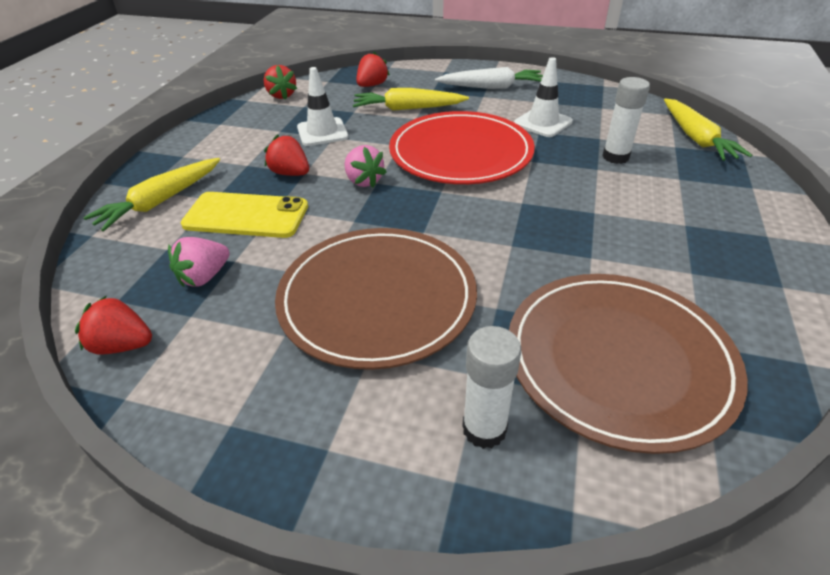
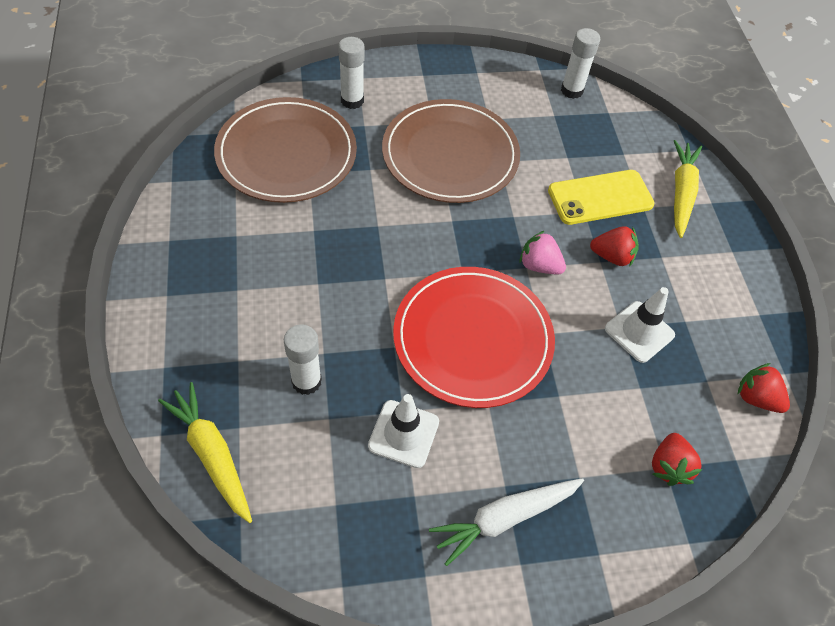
camera: 150 degrees right, 15 degrees up
red strawberry [75,295,152,355] -> white glue stick [561,28,600,99]
pink strawberry [168,237,230,287] -> none
yellow carrot [353,88,469,111] -> none

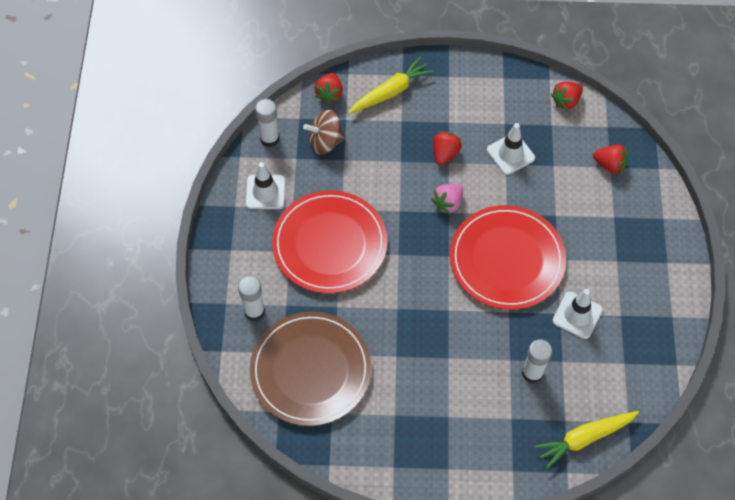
camera: 75 degrees left, 5 degrees up
brown plate [382,99,520,203] -> red plate [272,190,387,293]
white carrot [429,478,584,566] -> none
yellow phone [548,170,654,225] -> none
yellow carrot [674,140,702,238] -> yellow carrot turned 120 degrees clockwise [349,57,434,114]
none -> white traffic cone [246,162,285,209]
none -> brown spinning top [303,110,345,155]
none -> red strawberry [315,73,343,104]

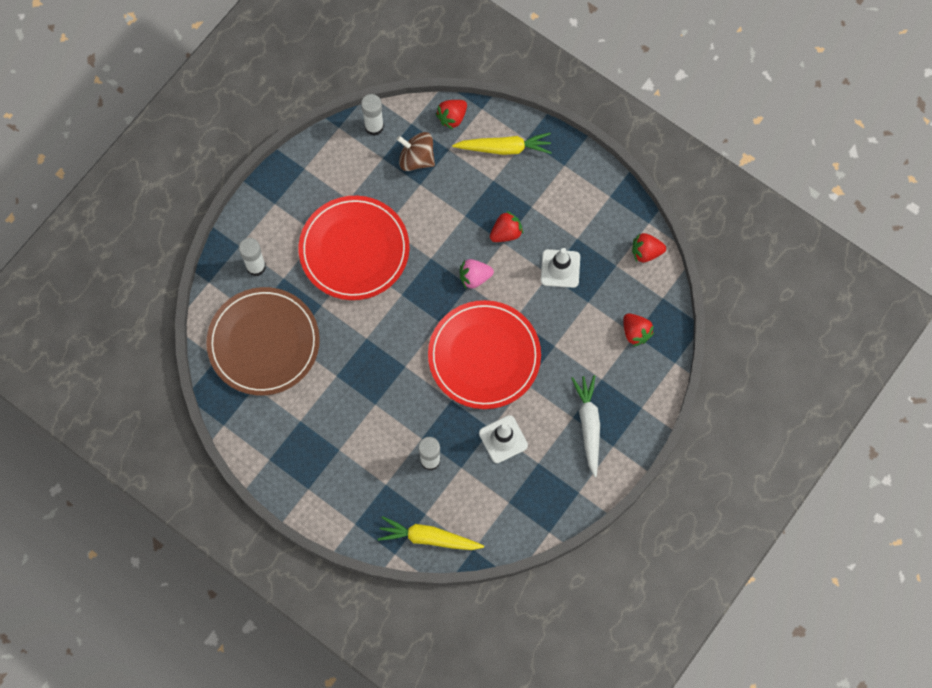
camera: 35 degrees right, 10 degrees up
white traffic cone [246,162,285,209] -> none
none -> white carrot [571,375,600,477]

